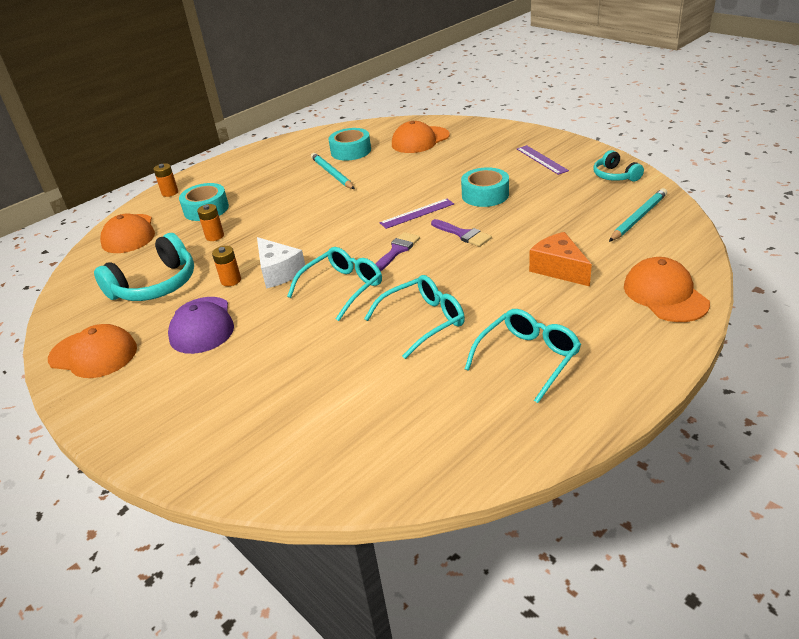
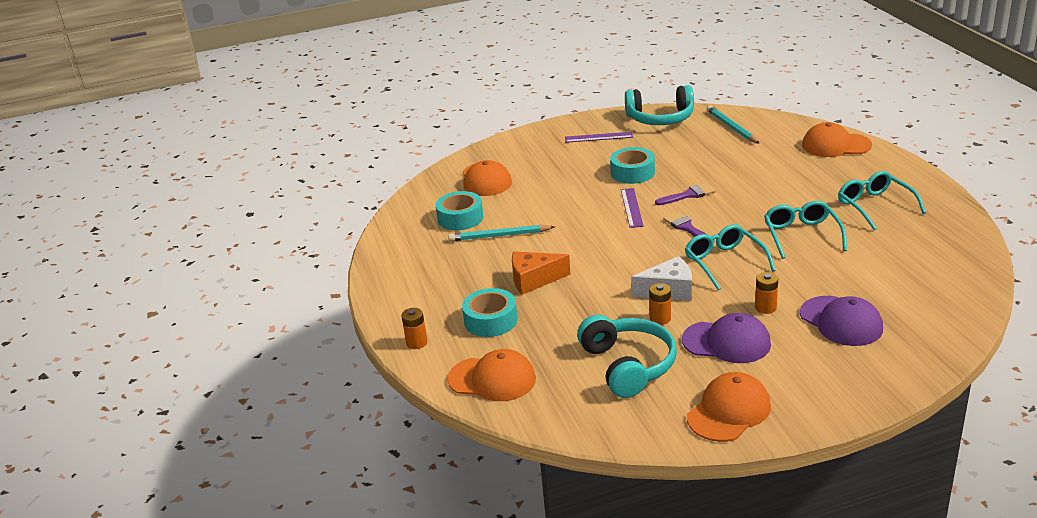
camera: 65 degrees left, 5 degrees down
orange battery [197,204,224,241] -> orange battery moved to [755,272,778,314]
orange cheese [529,232,592,287] -> orange cheese moved to [512,251,571,295]
turquoise headphones [593,150,644,182] -> turquoise headphones [625,85,694,125], size x1.77
none -> purple cap [800,296,883,346]

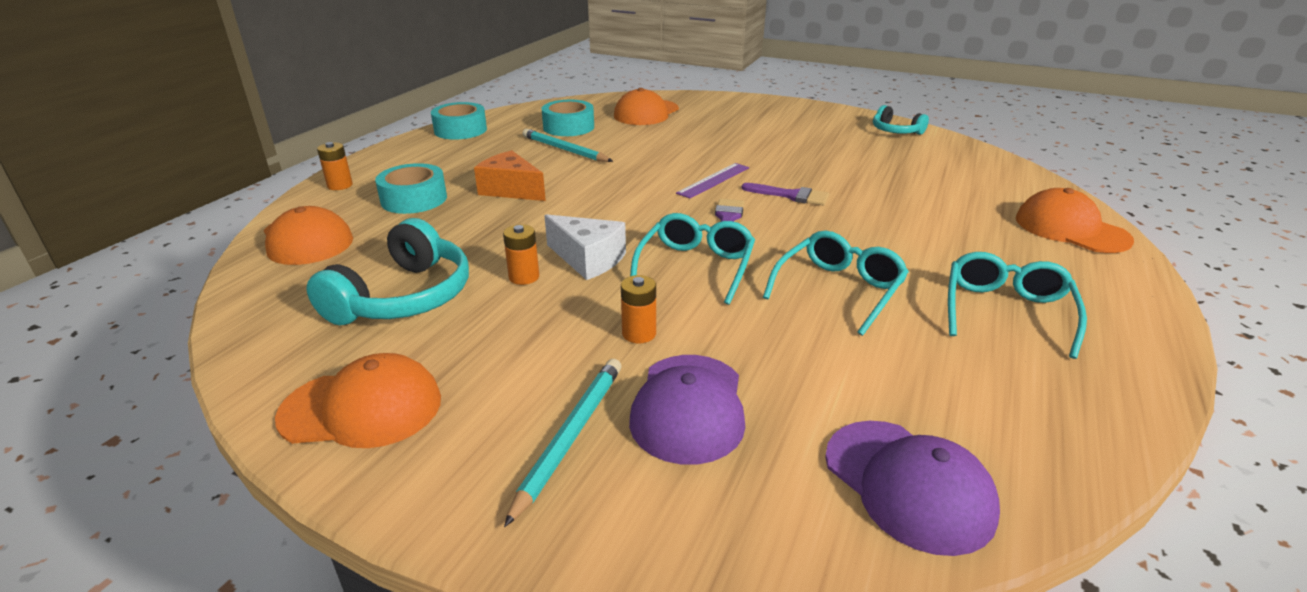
camera: 40 degrees right, 0 degrees up
purple ruler [565,132,633,143] -> none
turquoise tape [610,147,655,184] -> turquoise tape moved to [431,102,487,140]
turquoise headphones [625,85,694,125] -> turquoise headphones [873,105,929,135], size x0.57
purple cap [682,313,771,363] -> purple cap moved to [825,421,1000,556]
turquoise pencil [707,106,760,144] -> turquoise pencil moved to [504,359,621,527]

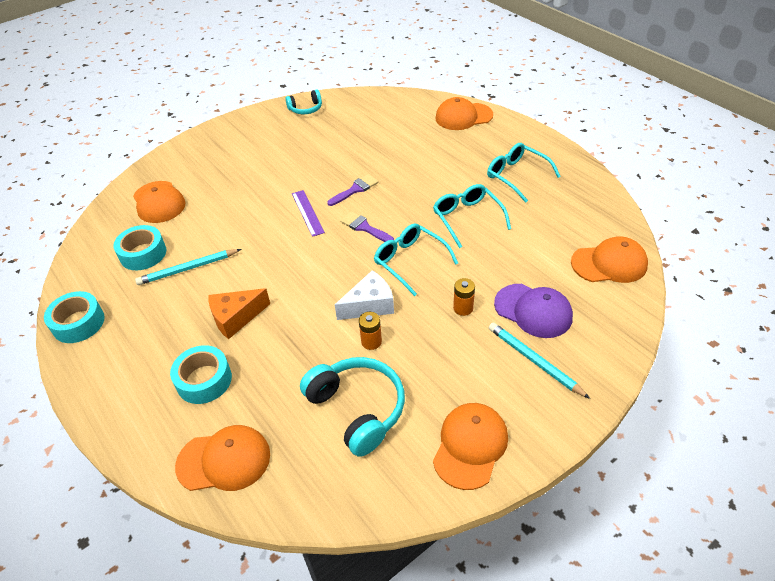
camera: 60 degrees left, 15 degrees up
orange battery [317,142,353,190] -> none
purple cap [825,421,1000,556] -> orange cap [571,236,648,283]

